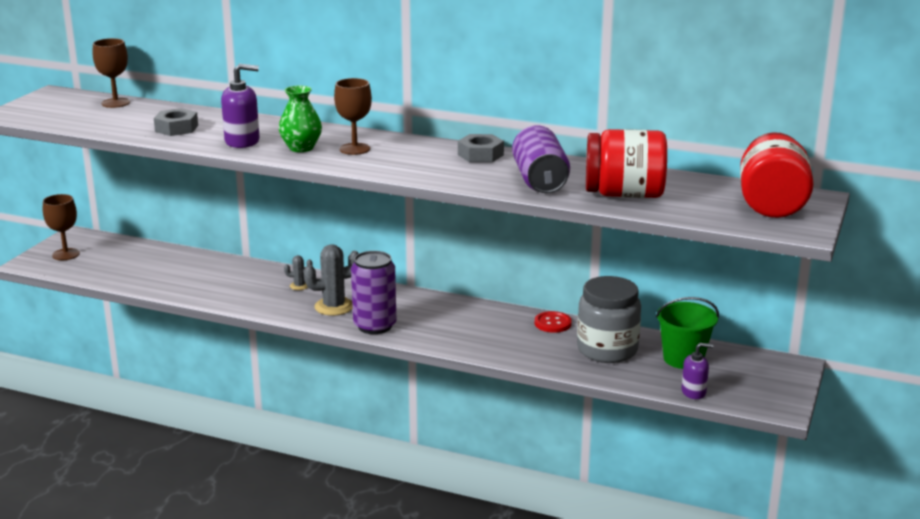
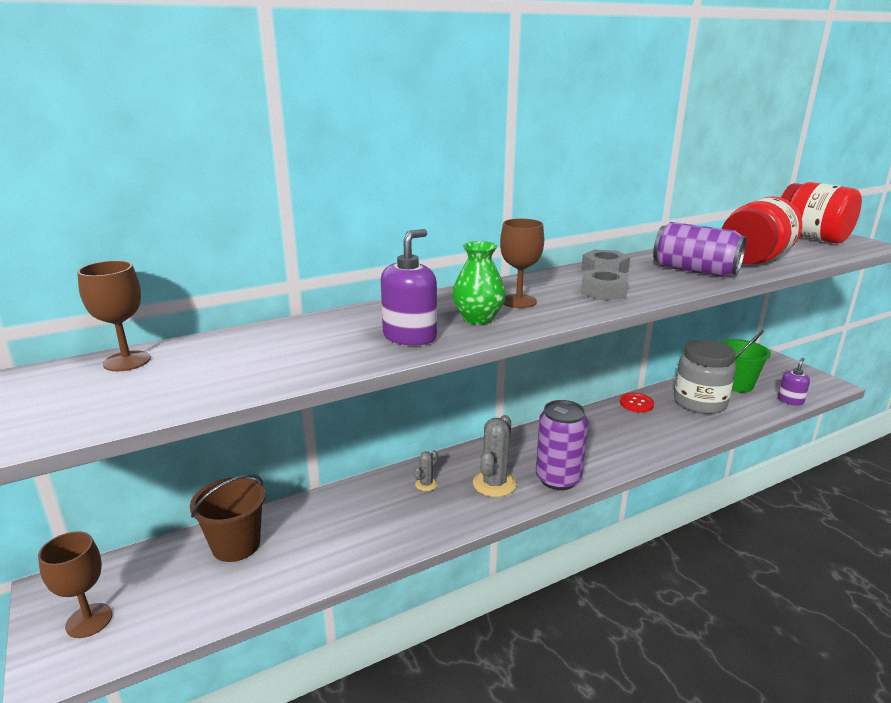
camera: 50 degrees left, 0 degrees up
grey nut [154,108,198,136] -> grey nut moved to [581,269,629,301]
none -> brown bucket [190,474,266,562]

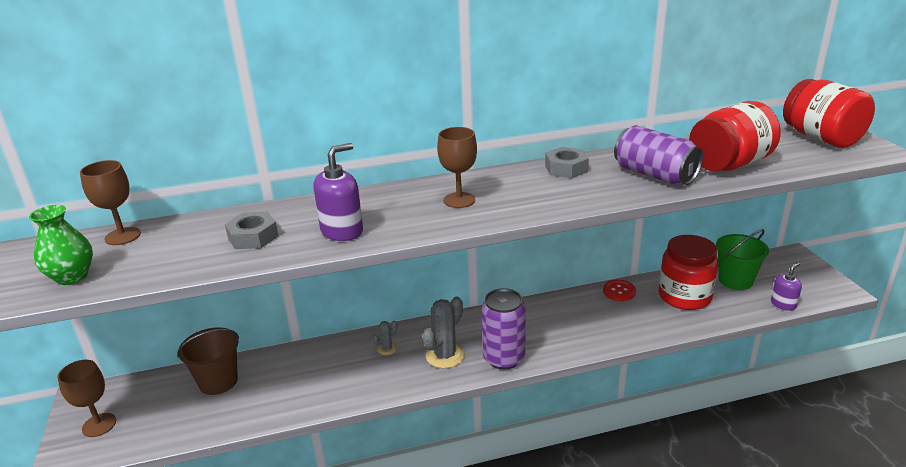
camera: 15 degrees right, 5 degrees up
green vase [452,241,506,325] -> green vase moved to [29,205,93,285]
grey nut [581,269,629,301] -> grey nut moved to [225,212,278,249]
grey jar [674,340,736,414] -> red jar [659,235,719,310]

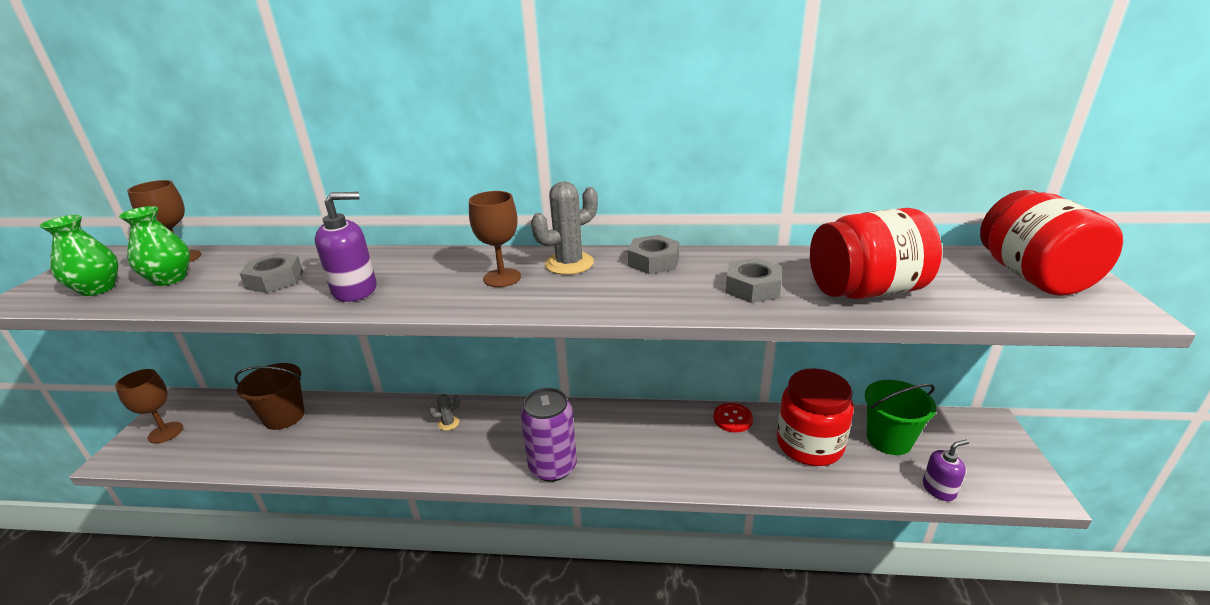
camera: 20 degrees right, 0 degrees up
grey cactus [422,296,465,368] -> grey cactus moved to [531,181,598,275]
purple can [614,125,703,185] -> grey nut [726,258,782,303]
none -> green vase [119,206,190,286]

